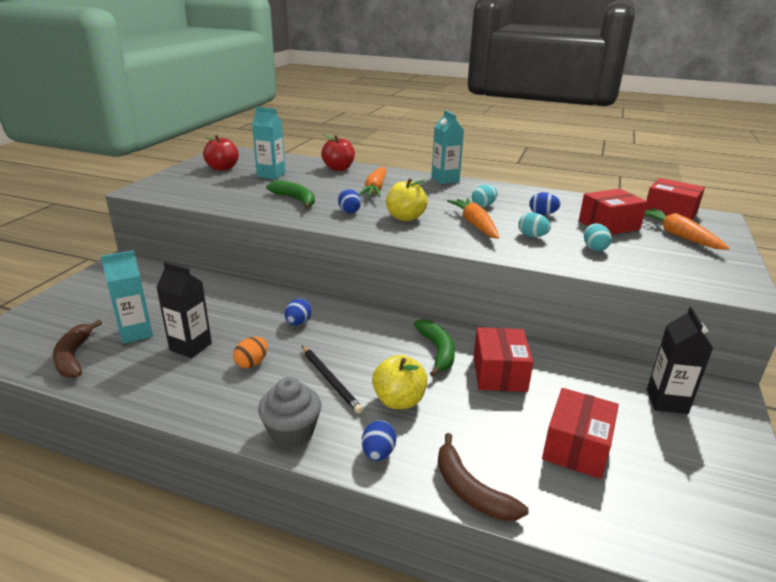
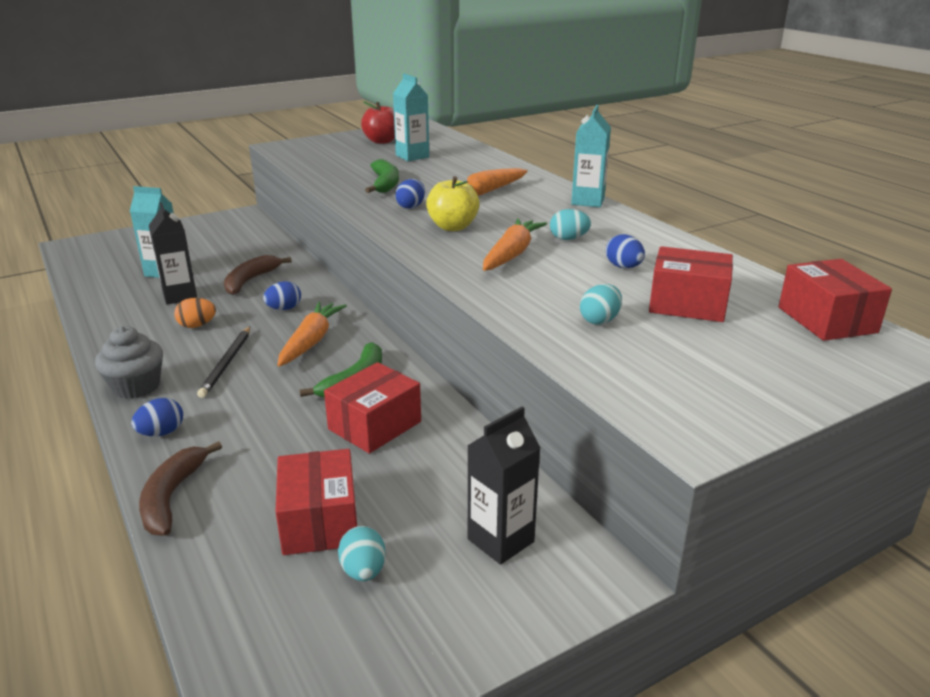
camera: 40 degrees right, 0 degrees up
brown banana [53,320,102,378] -> brown banana moved to [224,255,292,295]
red apple [321,134,355,171] -> none
yellow apple [372,355,427,409] -> none
turquoise egg [518,212,551,237] -> turquoise egg moved to [338,526,386,581]
red box [542,388,619,479] -> red box turned 75 degrees counterclockwise [276,449,357,555]
orange carrot [644,208,730,250] -> orange carrot moved to [277,301,347,367]

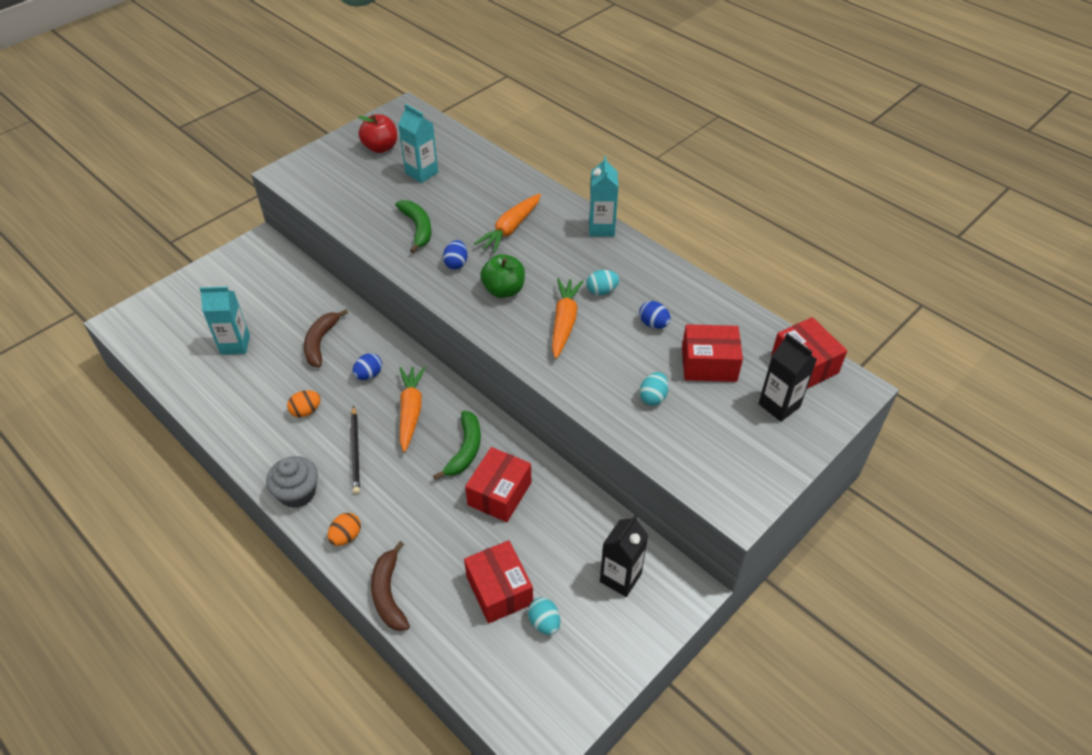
camera: 15 degrees left, 20 degrees up
blue egg [131,398,183,436] -> orange egg [328,513,361,546]
black carton [149,202,197,305] -> black carton moved to [759,333,817,422]
yellow apple [426,176,480,231] -> green apple [480,254,525,298]

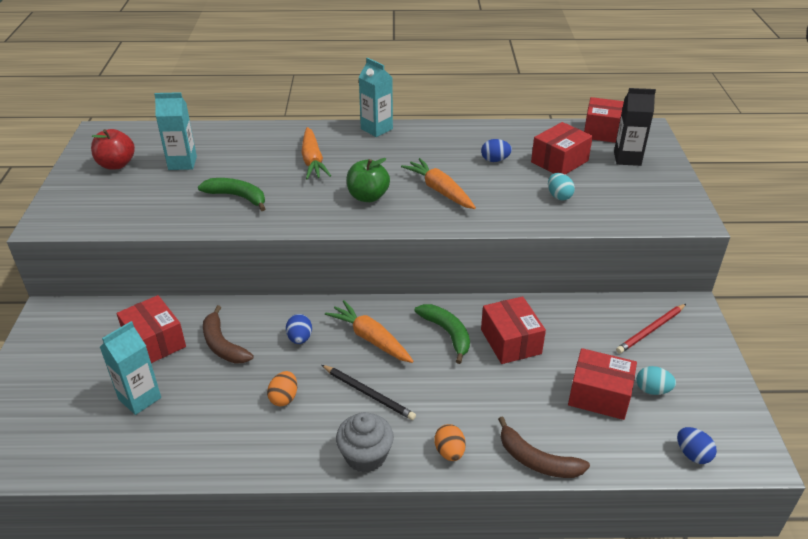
camera: 45 degrees left, 10 degrees down
blue egg [443,240,468,269] -> blue egg moved to [677,427,717,464]
turquoise egg [587,270,619,295] -> none
black carton [600,515,648,597] -> red pencil [616,304,686,354]
none -> red box [117,295,186,363]

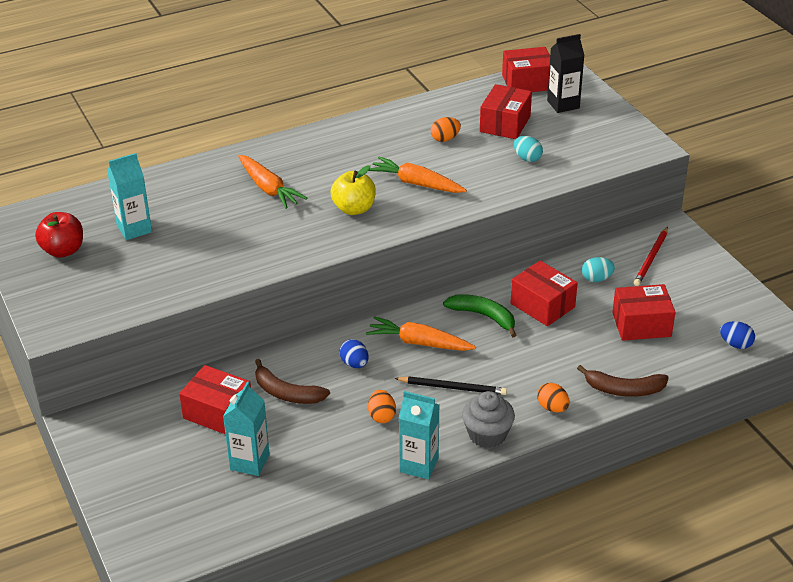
camera: 25 degrees left, 0 degrees up
green banana [198,178,265,211] -> none
green apple [346,158,390,202] -> yellow apple [330,165,376,215]
turquoise carton [359,58,393,137] -> turquoise carton moved to [398,391,439,479]
blue egg [481,139,512,162] -> orange egg [431,117,461,142]
turquoise egg [636,366,676,395] -> turquoise egg moved to [582,257,615,282]

